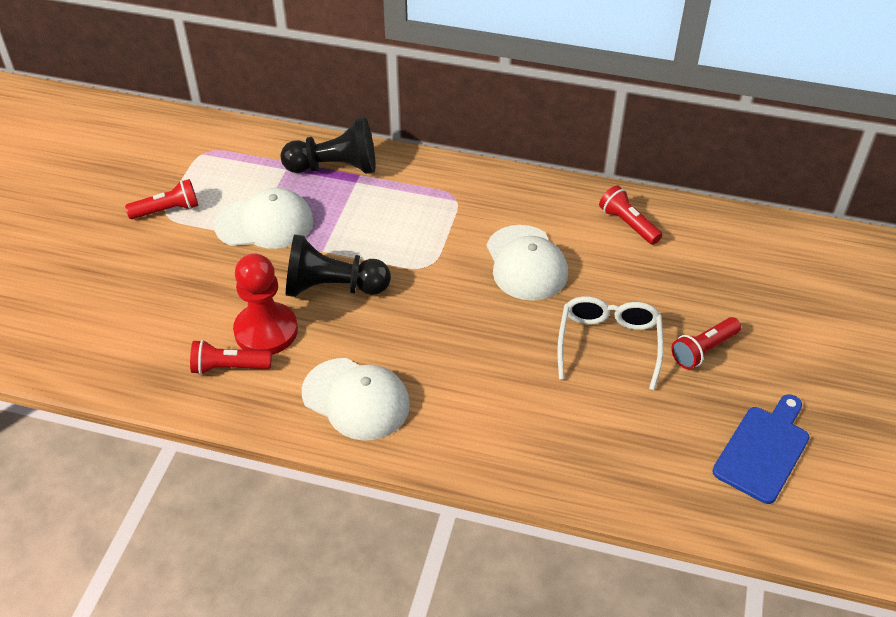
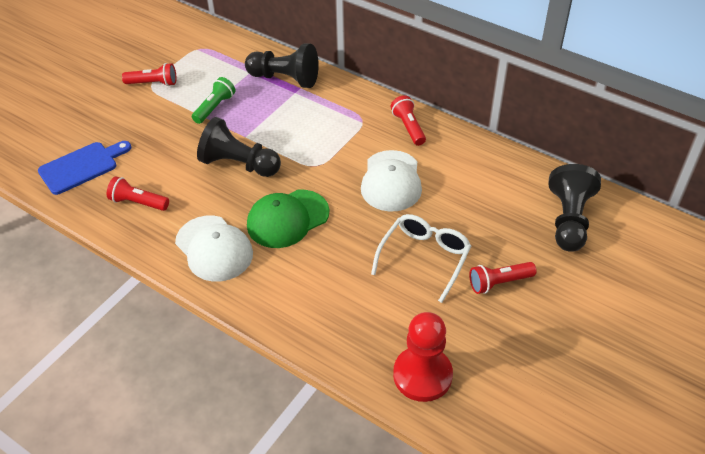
camera: 20 degrees right, 0 degrees up
white cap [214,188,314,249] -> green flashlight [192,77,236,124]
red pawn [233,254,298,355] -> red pawn moved to [393,312,453,402]
red flashlight [599,185,662,245] -> red flashlight moved to [391,95,426,146]
blue cutting board [712,395,809,504] -> blue cutting board moved to [38,141,131,195]
none -> green cap [247,190,330,248]
none -> black pawn [548,164,601,252]

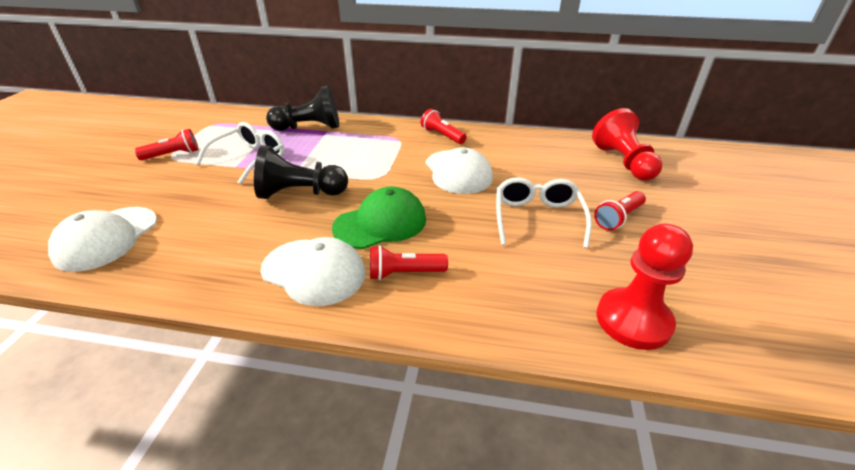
camera: 25 degrees left, 10 degrees down
blue cutting board [38,141,131,195] -> white cap [48,207,157,272]
red flashlight [107,176,169,211] -> red flashlight moved to [370,245,448,280]
green flashlight [192,77,236,124] -> white glasses [195,122,285,184]
green cap [247,190,330,248] -> green cap turned 150 degrees counterclockwise [332,187,426,249]
black pawn [548,164,601,252] -> red pawn [592,108,662,181]

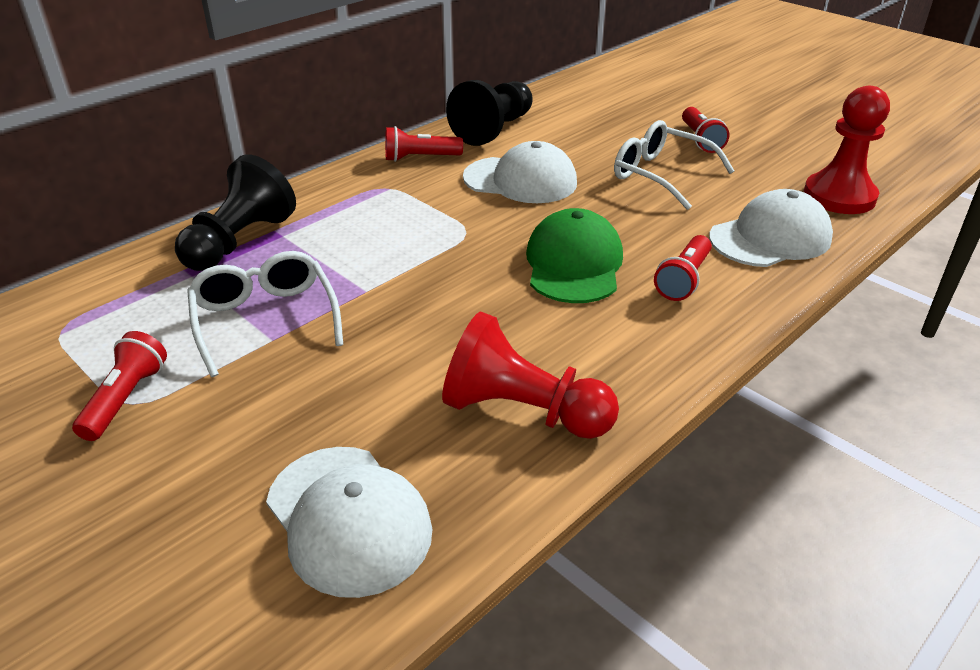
camera: 55 degrees left, 0 degrees up
black pawn [254,145,348,199] -> black pawn moved to [446,80,533,146]
white cap [261,237,366,306] -> white cap moved to [709,189,833,267]
red pawn [592,108,662,181] -> red pawn moved to [442,312,619,439]

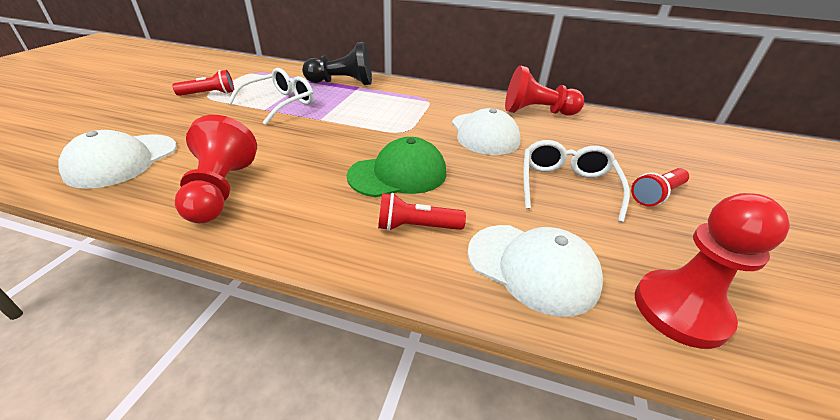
camera: 60 degrees right, 0 degrees up
red flashlight [385,126,463,162] -> none
black pawn [446,80,533,146] -> red pawn [505,65,584,116]

